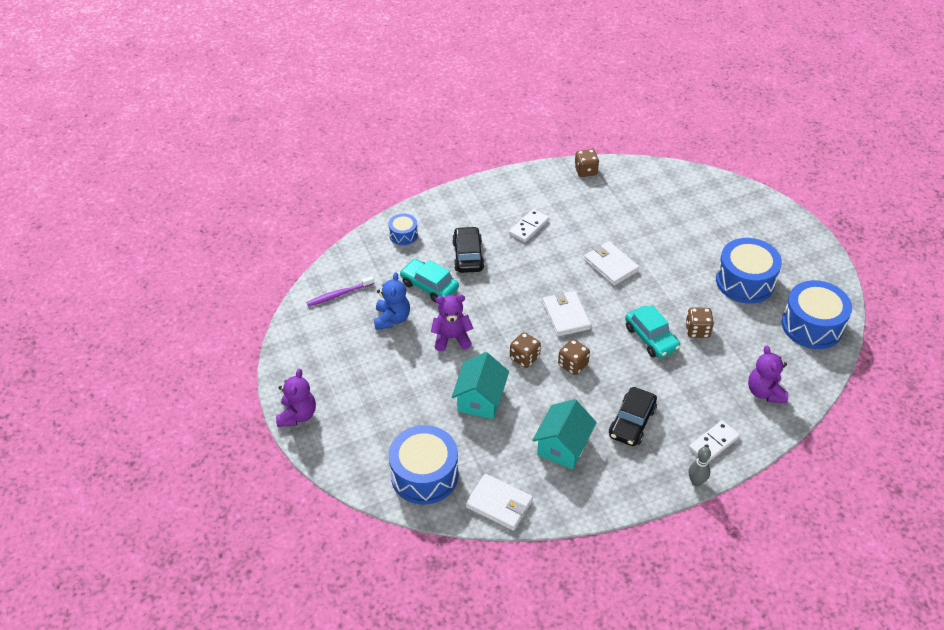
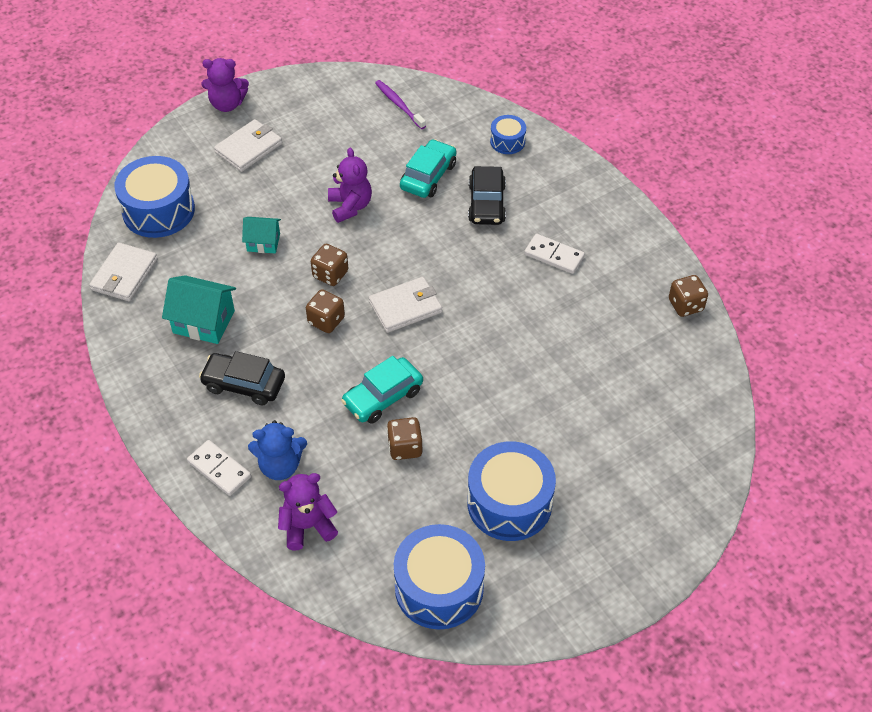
camera: 80 degrees right, 5 degrees up
blue teddy bear [374,272,410,330] -> blue teddy bear moved to [248,420,307,480]
black car [452,226,484,273] -> black car turned 105 degrees clockwise [468,166,506,225]
turquoise house [452,352,509,419] -> turquoise house [242,217,281,254], size x0.63
white wallet [584,241,639,286] -> white wallet moved to [214,119,282,172]
grey bowling pin [689,447,711,486] -> none

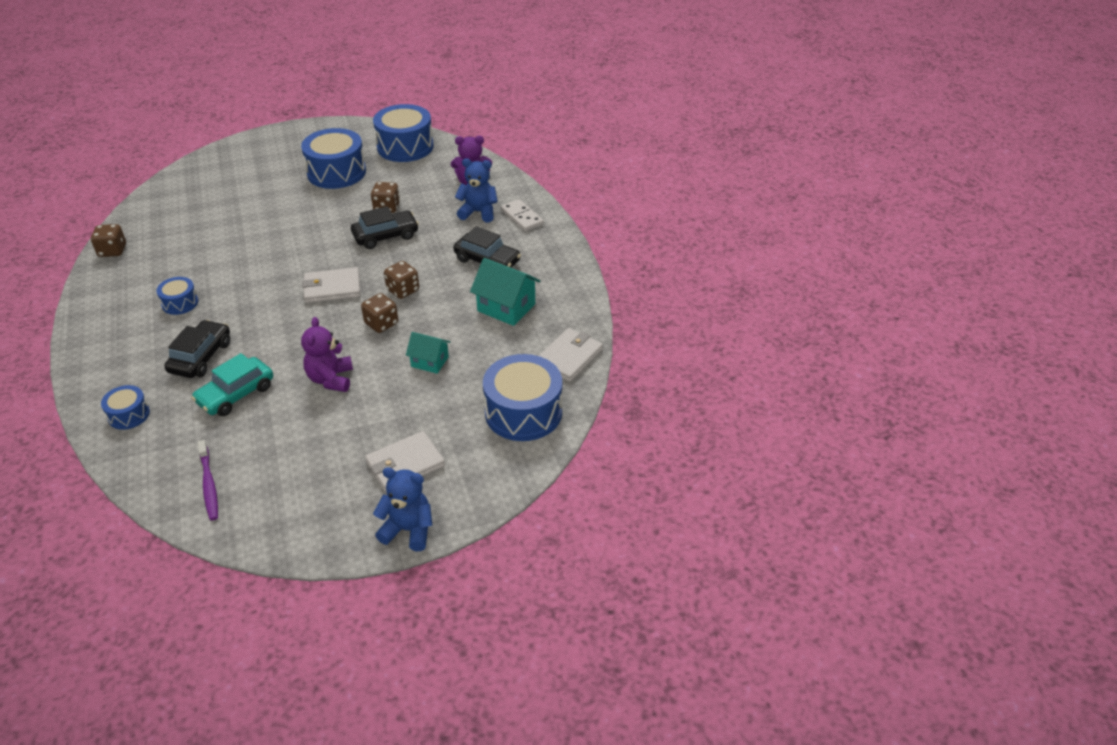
camera: 165 degrees left, 10 degrees down
purple teddy bear [202,58,249,112] -> blue teddy bear [373,467,433,551]
turquoise car [341,356,423,424] -> black car [351,206,419,249]
white domino [524,234,585,274] -> blue drum [156,277,198,315]

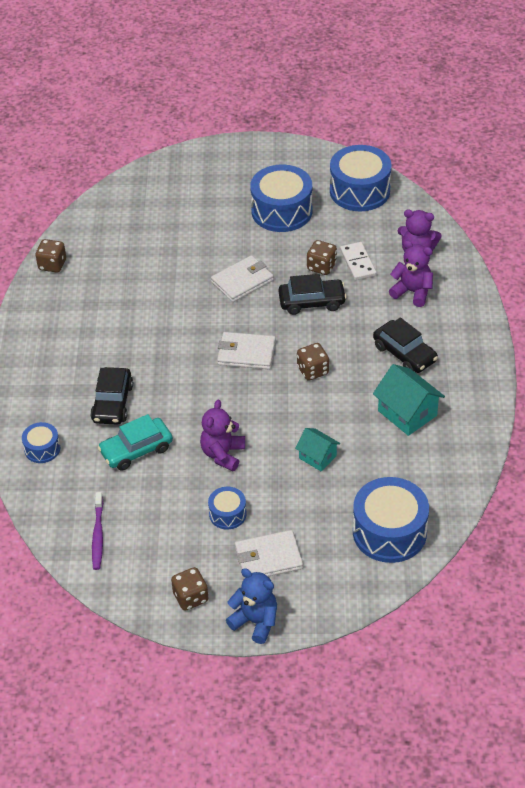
camera: 20 degrees right, 5 degrees up
blue drum [156,277,198,315] -> blue drum moved to [208,487,246,529]
black car [164,320,230,378] -> black car turned 150 degrees clockwise [90,367,133,425]
brown dice [361,293,398,333] -> brown dice moved to [171,567,208,611]
blue teddy bear [455,158,498,223] -> purple teddy bear [389,240,433,307]
white domino [501,199,544,231] -> white domino moved to [340,242,377,280]
white wallet [539,328,603,382] -> white wallet moved to [211,255,274,302]

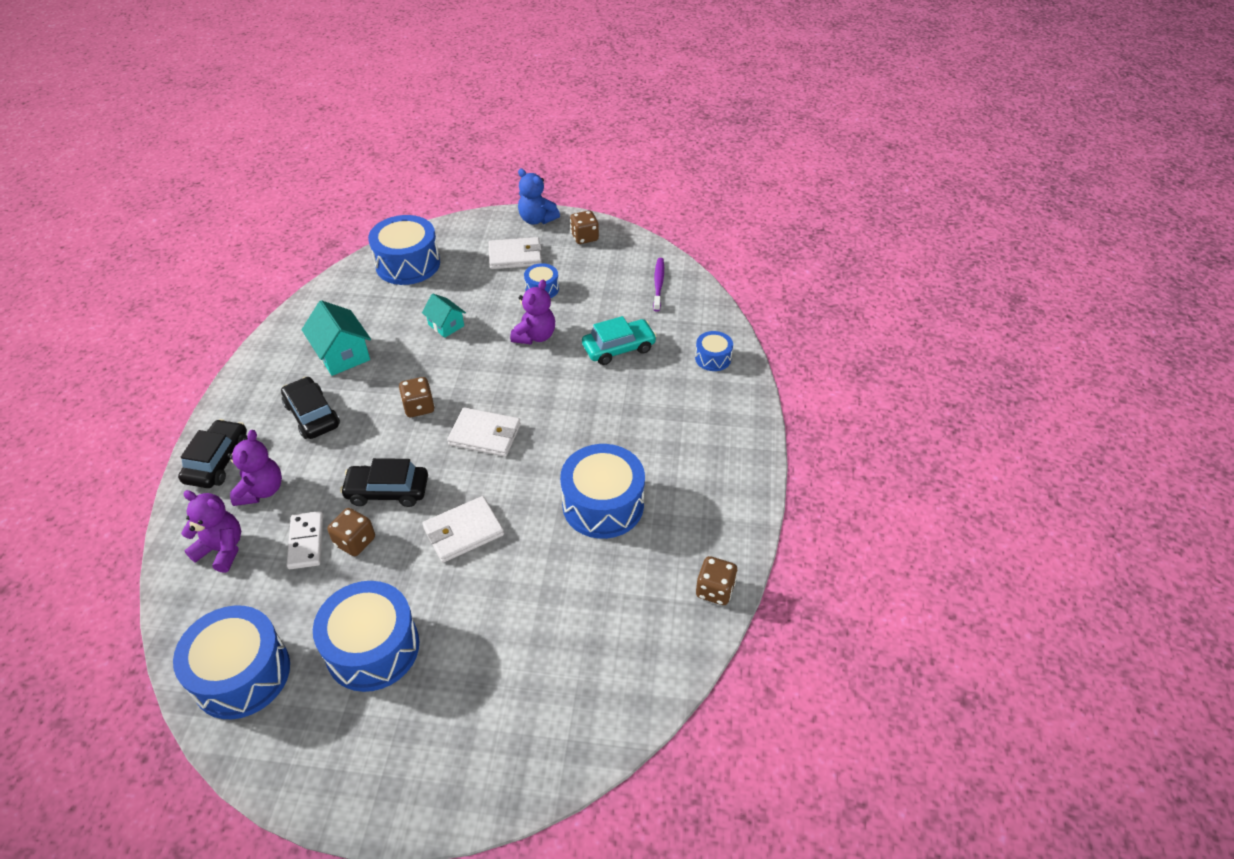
camera: 175 degrees left, 0 degrees up
black car [90,367,133,425] -> black car moved to [178,419,248,488]
purple teddy bear [389,240,433,307] -> purple teddy bear turned 120 degrees counterclockwise [228,430,282,506]
none -> blue drum [560,444,645,539]

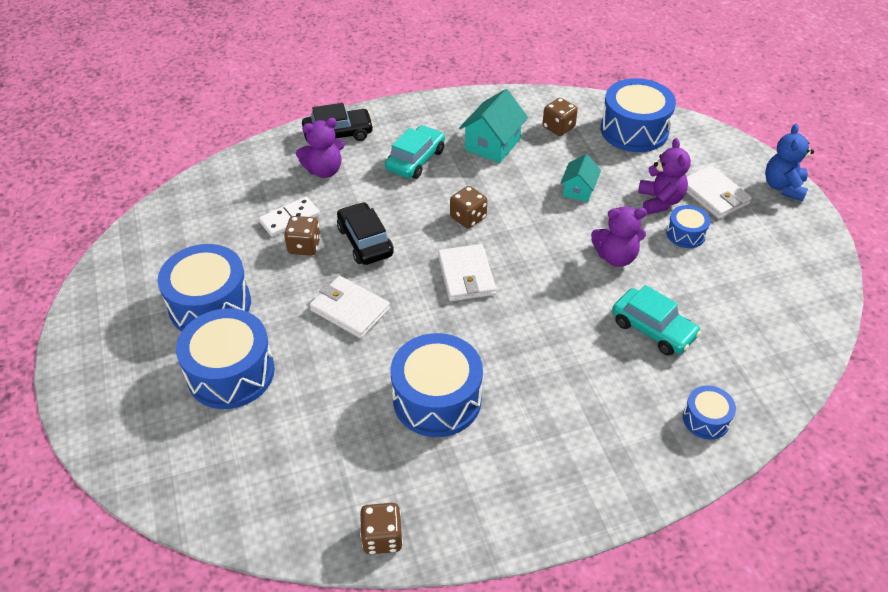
camera: 65 degrees right, 0 degrees up
blue drum [173,606,290,719] -> blue drum moved to [176,308,275,409]
purple teddy bear [181,490,241,573] -> purple teddy bear moved to [638,138,691,214]
black car [281,377,340,439] -> turquoise car [385,125,445,179]
brown dice [570,210,599,244] -> brown dice moved to [543,98,578,136]
purple toothbrush [653,258,664,312] -> none

